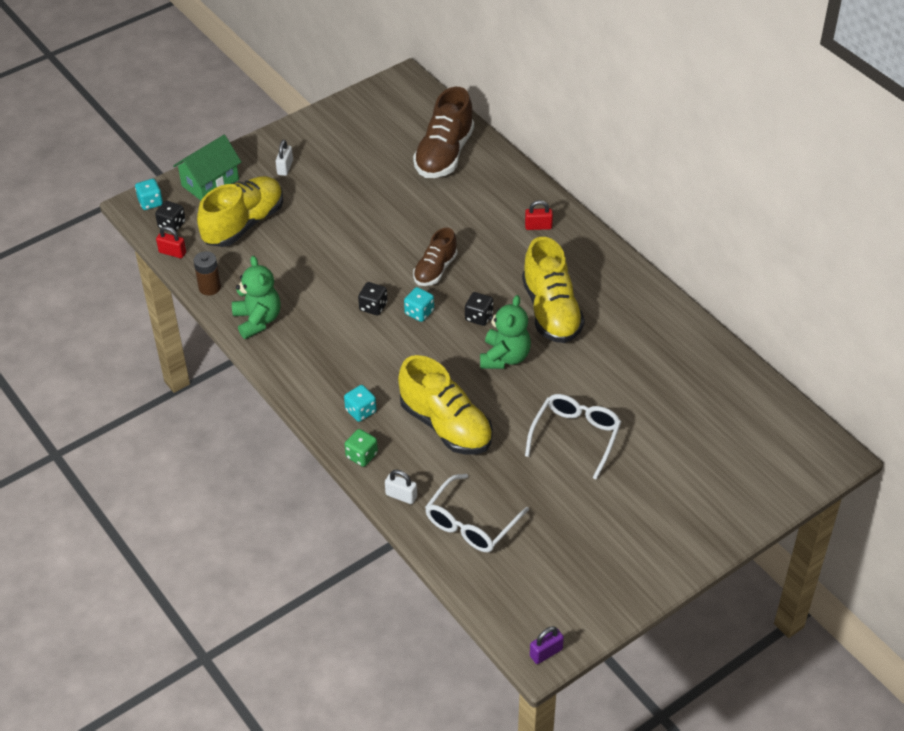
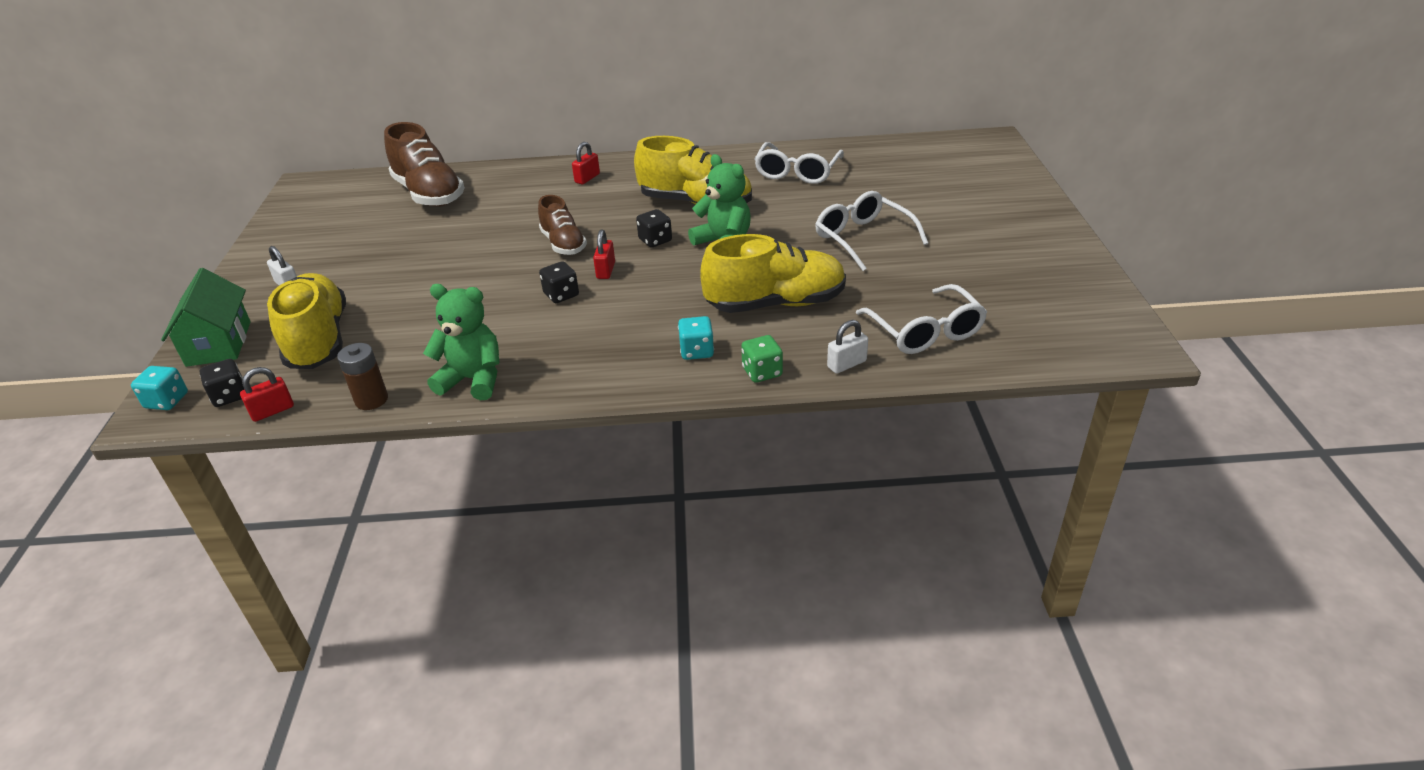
camera: 55 degrees left, 10 degrees down
turquoise dice [404,287,434,322] -> red padlock [593,230,615,279]
purple padlock [530,626,564,664] -> none
none -> white glasses [754,142,844,184]

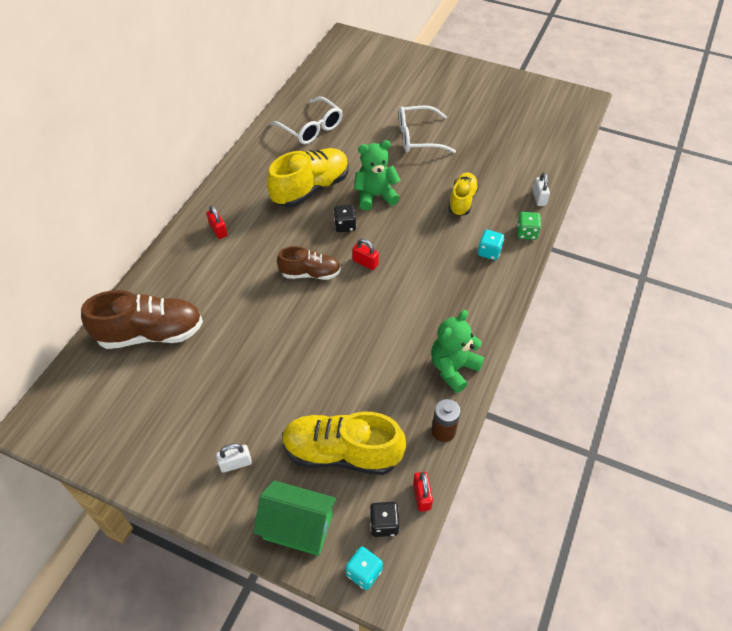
camera: 65 degrees left, 15 degrees up
black dice [539,261,579,303] -> none
yellow shoe [700,234,846,313] -> yellow shoe [448,173,479,216], size x0.60
white glasses [856,284,987,354] -> none

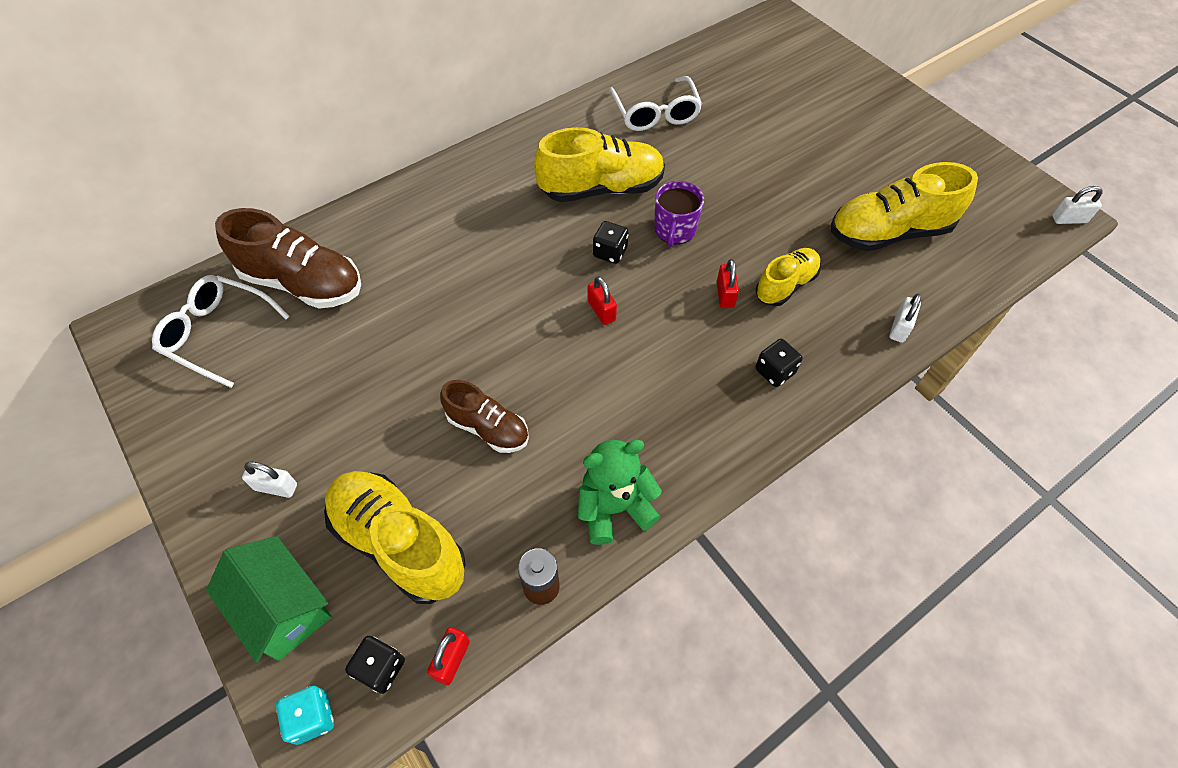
camera: 30 degrees right, 5 degrees up
red padlock [206,205,227,239] -> red padlock moved to [717,259,739,308]
brown shoe [277,246,341,280] -> brown shoe moved to [440,380,529,453]
green teddy bear [354,140,401,210] -> purple mug [654,181,704,247]
white glasses [399,105,456,153] -> white glasses moved to [152,275,290,388]
turquoise dice [478,230,504,260] -> black dice [755,339,803,387]
green dice [517,212,541,240] -> none
none -> yellow shoe [831,162,978,251]
none -> white padlock [1052,186,1103,224]

